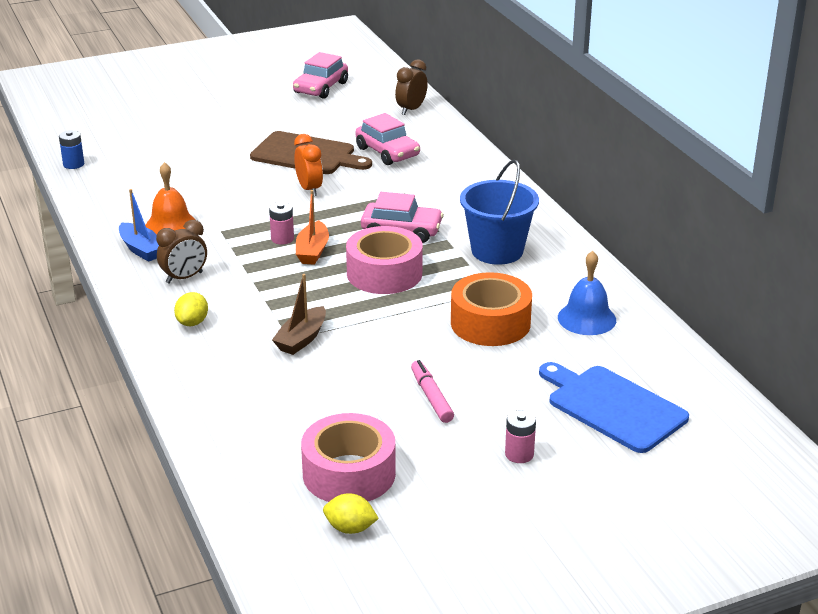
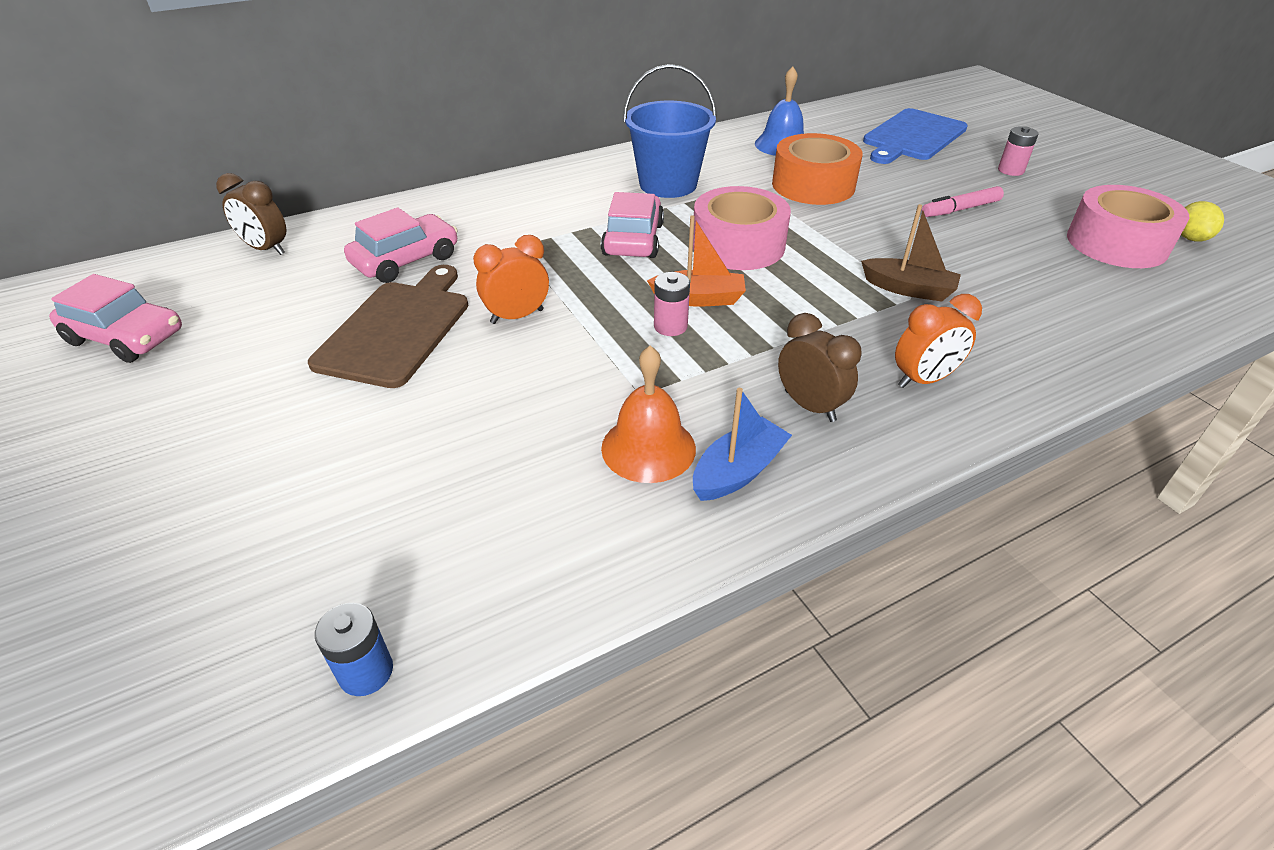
camera: 95 degrees left, 10 degrees up
yellow lemon [174,292,208,326] -> orange clock [895,294,982,388]

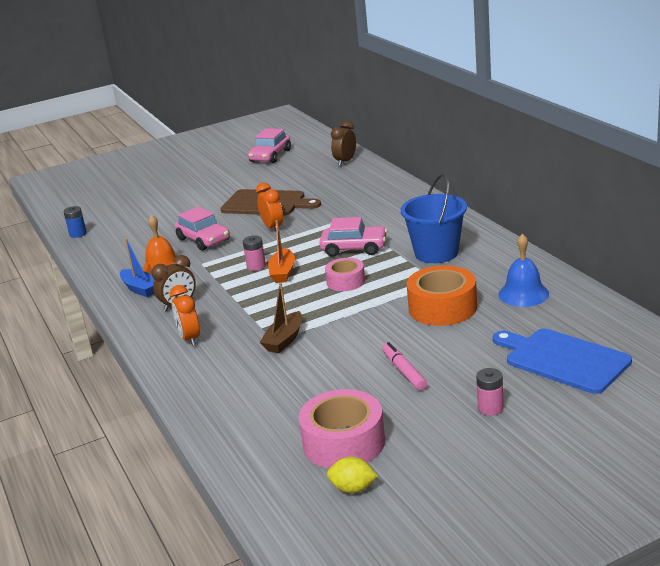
camera: 95 degrees right, 15 degrees down
pink car [344,207,458,283] -> pink car moved to [175,206,230,251]
pink tape [693,186,791,270] -> pink tape [325,258,365,291], size x0.61

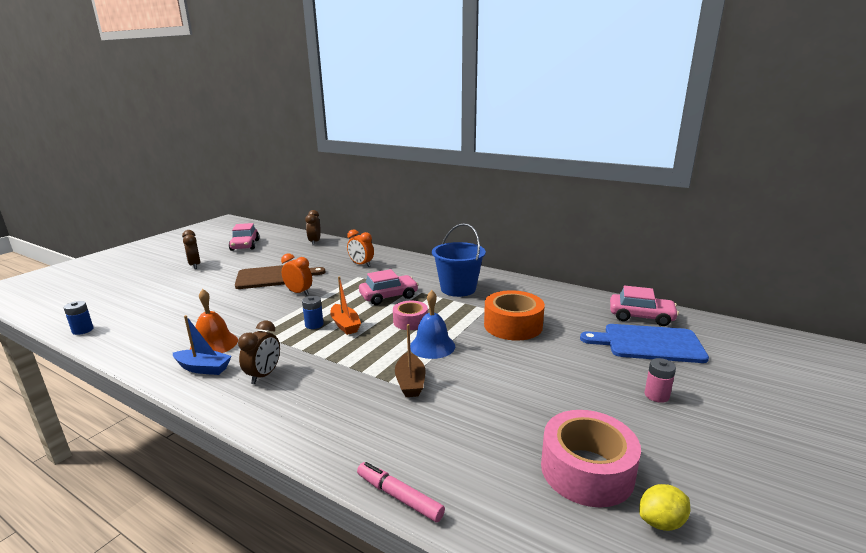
camera: 35 degrees left, 5 degrees down
orange clock [170,285,200,346] -> orange clock moved to [347,229,374,267]
pink car [175,206,230,251] -> pink car moved to [610,286,679,326]
pink battery [243,236,266,271] -> blue battery [302,296,324,329]
pink marker [382,342,427,390] -> pink marker moved to [357,462,445,522]
blue bell [498,233,549,307] -> blue bell moved to [410,290,455,359]
none -> brown clock [182,230,200,269]

